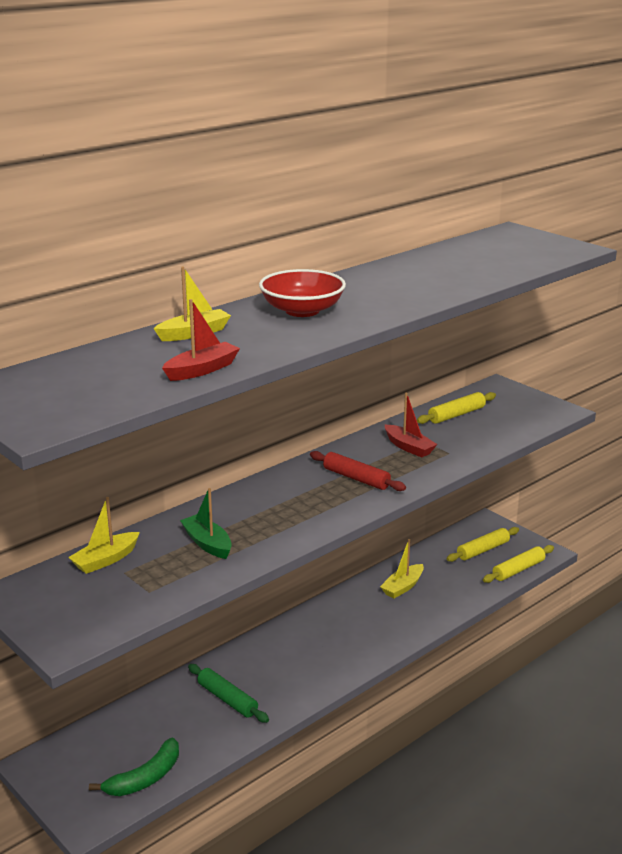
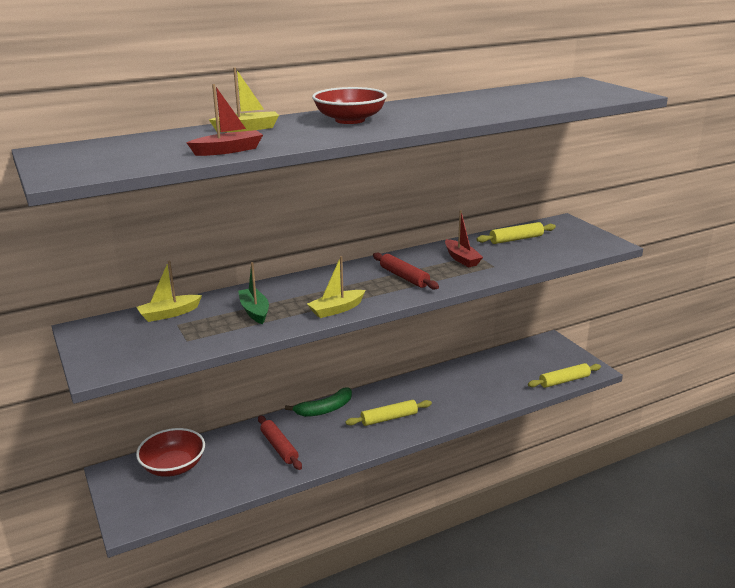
camera: 15 degrees right, 0 degrees up
green banana [89,738,179,796] -> green banana moved to [285,387,352,417]
green rolling pin [188,664,269,723] -> red rolling pin [258,415,302,470]
yellow boat [380,539,424,598] -> yellow boat moved to [307,256,365,318]
yellow rolling pin [447,527,519,562] -> yellow rolling pin moved to [345,400,432,426]
none -> red bowl [136,428,205,477]

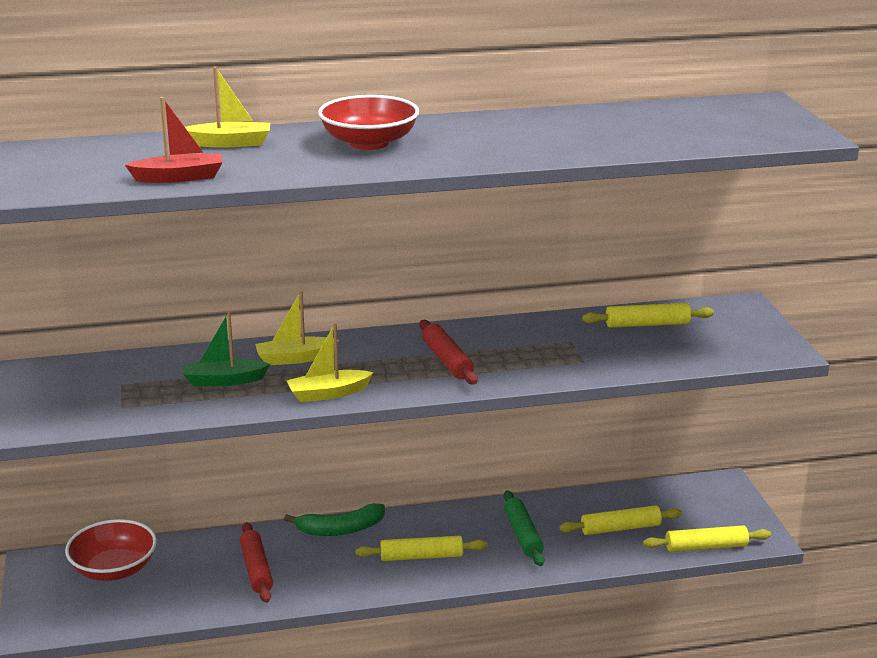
camera: 15 degrees right, 0 degrees up
yellow boat [137,260,202,322] -> yellow boat moved to [255,291,339,365]
green boat [238,262,269,324] -> green boat turned 90 degrees counterclockwise [183,312,270,386]
red boat [445,210,483,267] -> none
none -> green rolling pin [503,490,544,566]
none -> yellow rolling pin [559,505,683,535]

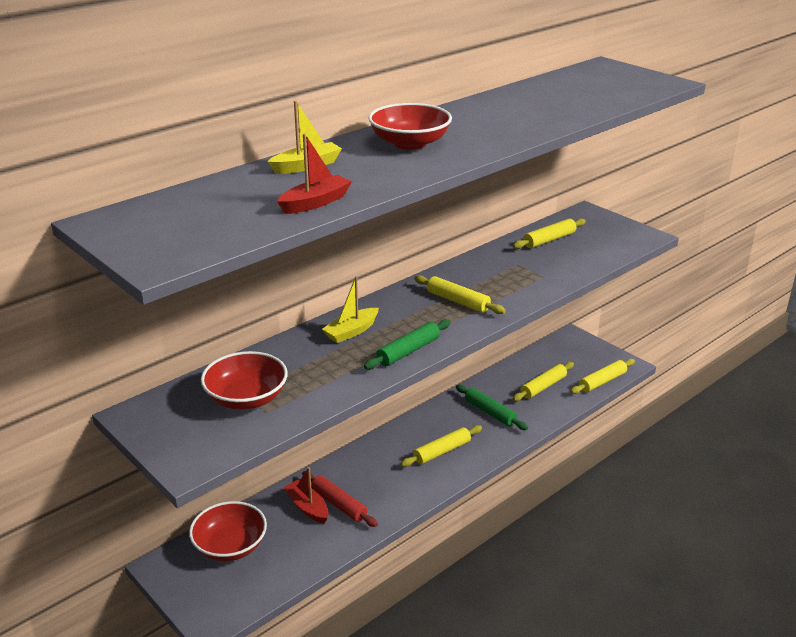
camera: 30 degrees left, 5 degrees up
green boat [183,312,270,386] -> none
green banana [284,503,385,536] -> none
yellow boat [286,323,374,402] -> green rolling pin [364,319,451,370]
red rolling pin [419,320,478,385] -> yellow rolling pin [414,275,506,314]
none -> red bowl [201,351,288,410]
none -> red boat [283,467,329,524]

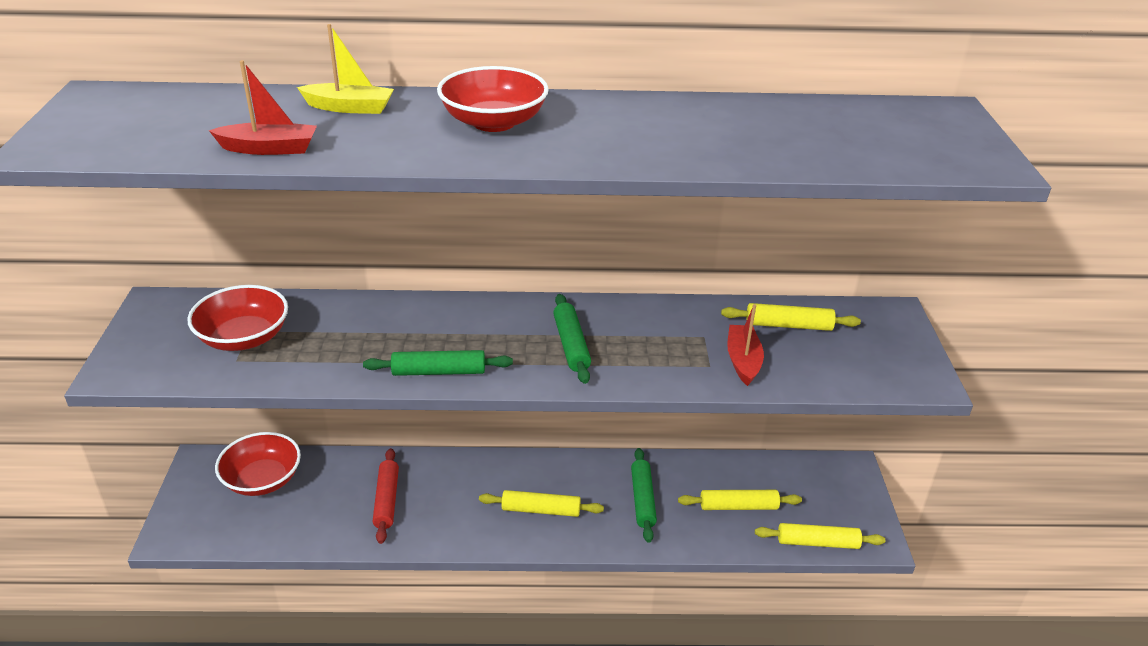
camera: 40 degrees right, 5 degrees up
red boat [283,467,329,524] -> red boat moved to [727,304,764,386]
yellow boat [322,276,379,343] -> none
yellow rolling pin [414,275,506,314] -> green rolling pin [553,294,591,384]

